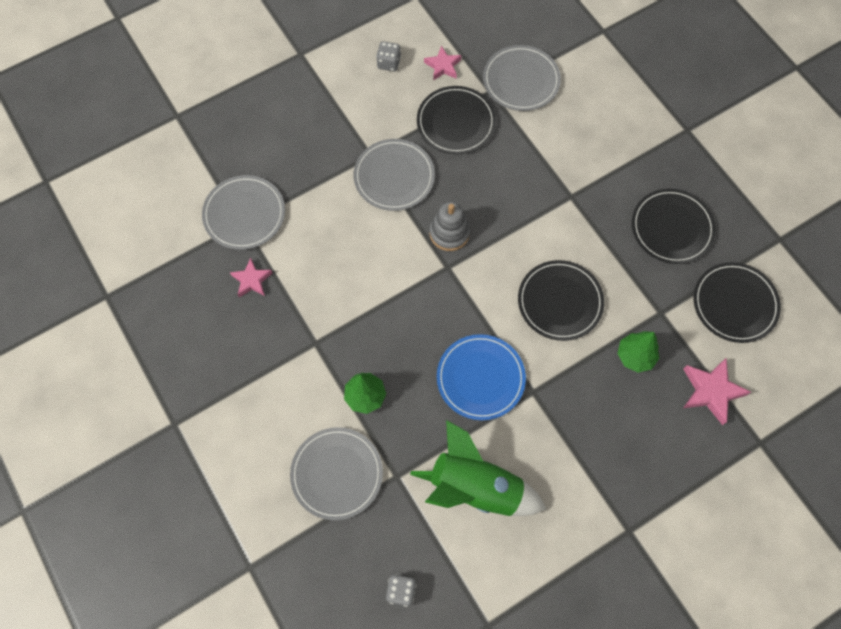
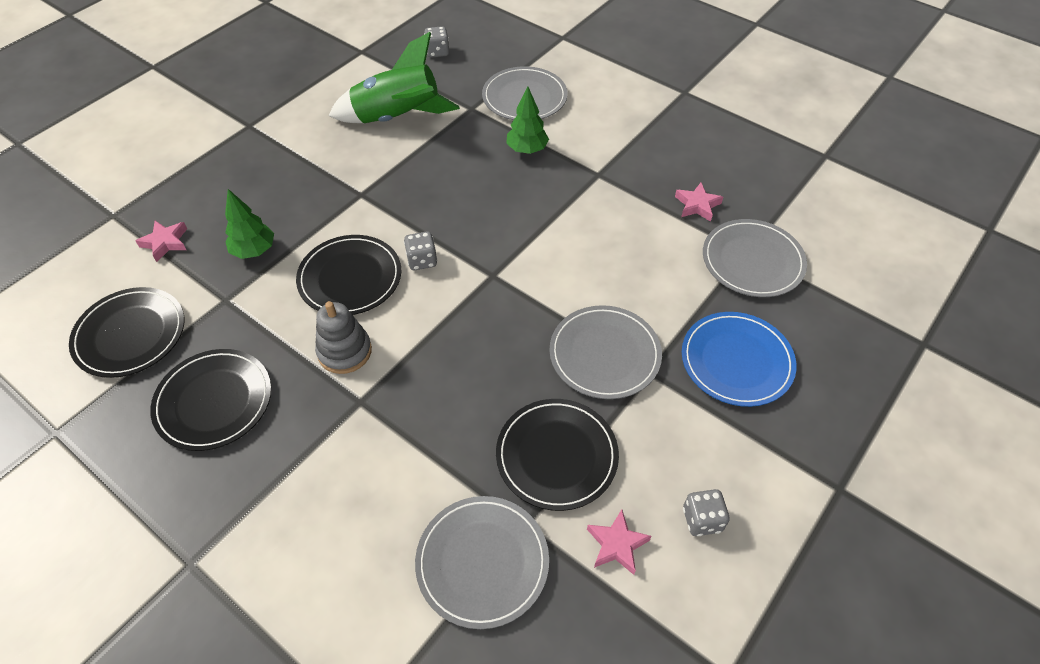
camera: 160 degrees right, 15 degrees down
grey stacking toy [430,202,470,251] -> grey stacking toy moved to [315,301,372,374]
blue plate [437,334,526,420] -> blue plate moved to [682,312,796,407]
pink star [683,358,751,425] -> pink star [135,221,187,262], size x0.65
none -> grey dice [404,232,437,270]

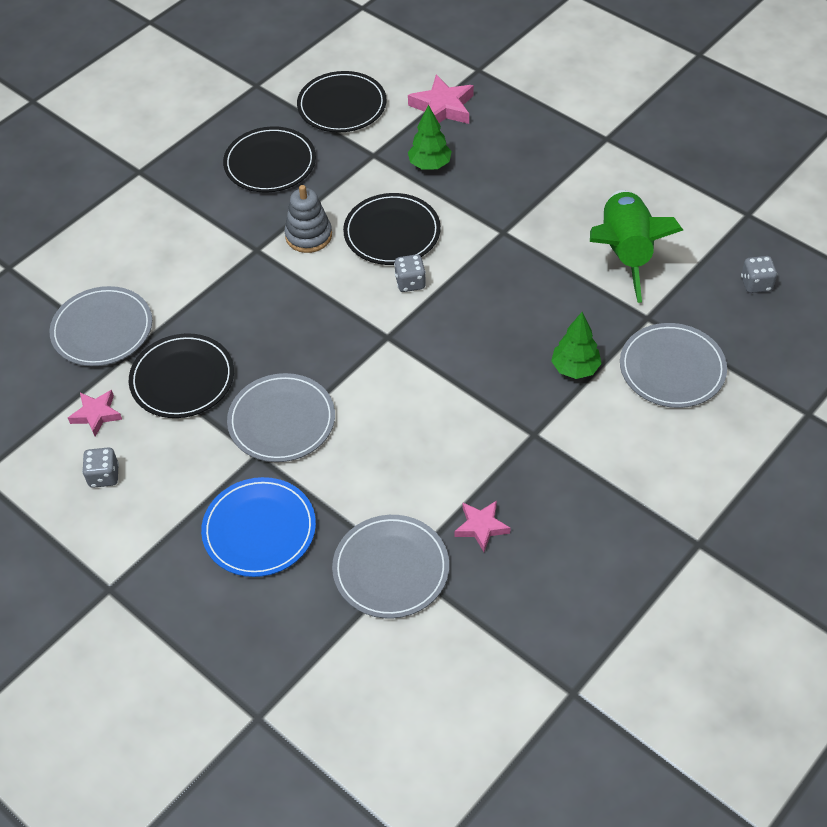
camera: 95 degrees right, 0 degrees up
pink star [135,221,187,262] -> pink star [408,75,474,124], size x1.53

